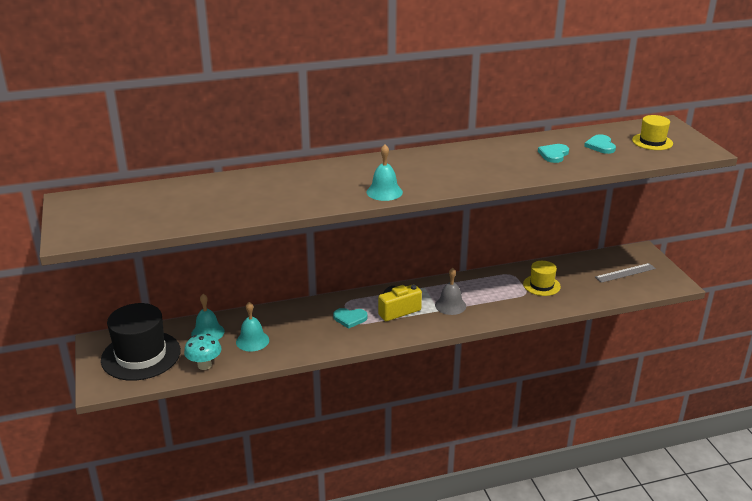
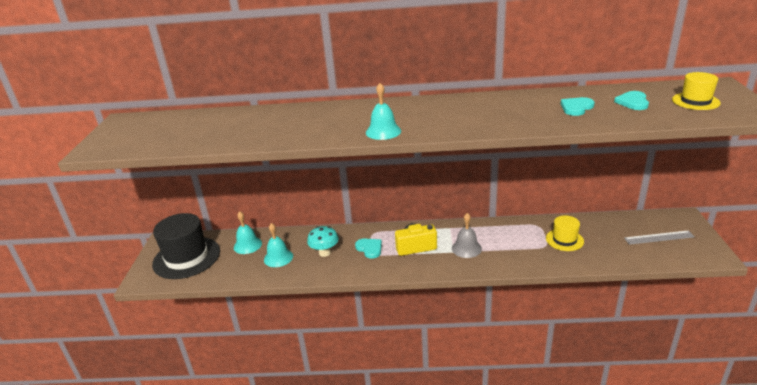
camera: 20 degrees right, 0 degrees up
turquoise mushroom [184,334,222,370] -> turquoise mushroom moved to [307,226,339,257]
turquoise heart [333,308,368,329] -> turquoise heart turned 150 degrees counterclockwise [355,238,382,259]

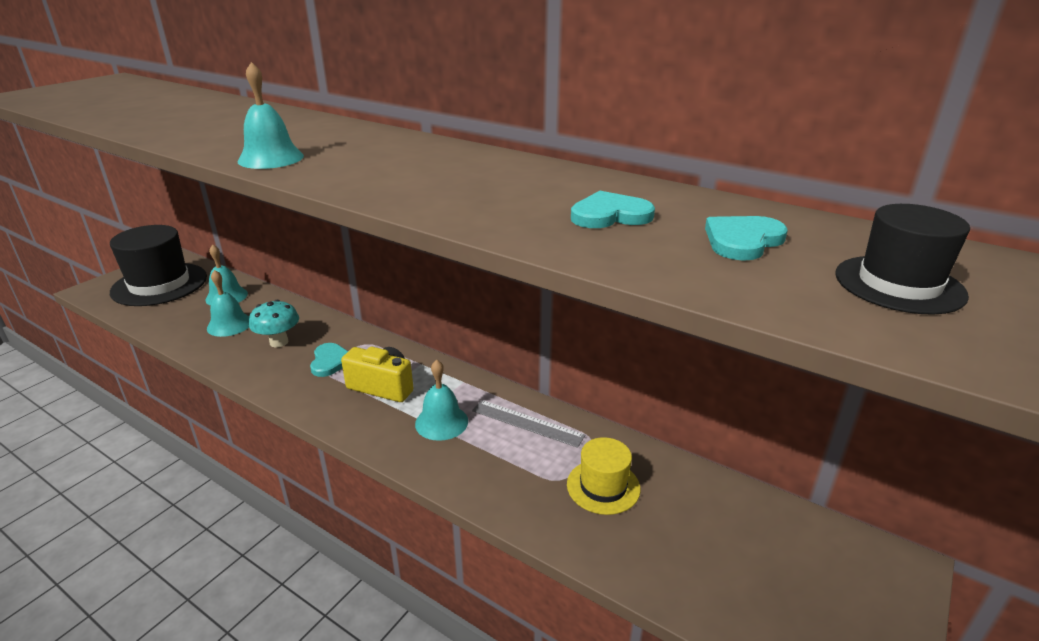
camera: 30 degrees right, 0 degrees up
grey bell [452,213,482,258] -> turquoise bell [415,360,468,441]
grey ruler [624,230,695,245] -> grey ruler moved to [472,400,586,448]
yellow hat [672,72,721,110] -> black hat [835,204,970,315]

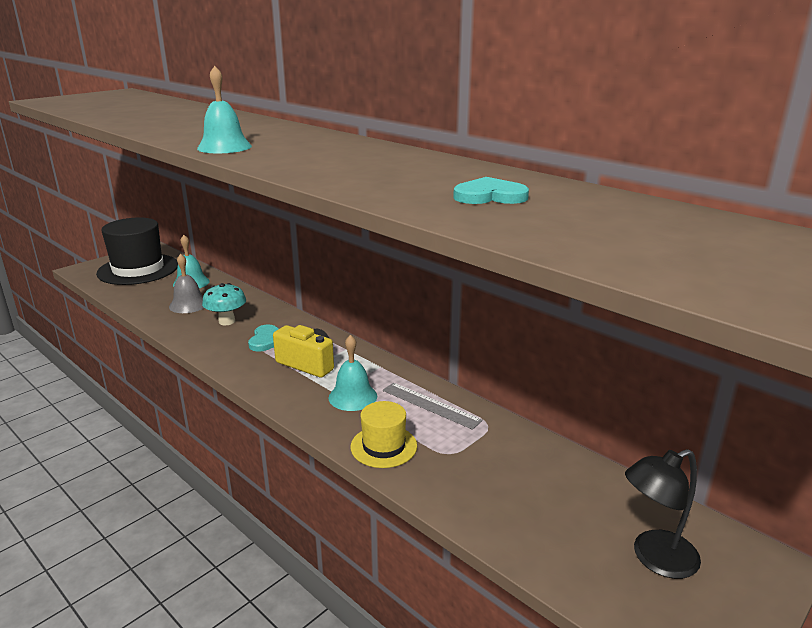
camera: 10 degrees right, 5 degrees down
turquoise bell [207,270,249,337] -> grey bell [169,254,204,313]
yellow hat [567,437,640,515] -> yellow hat moved to [351,401,417,468]
turquoise heart [705,216,788,261] -> none
black hat [835,204,970,315] -> none
none -> black lamp [625,449,701,579]

